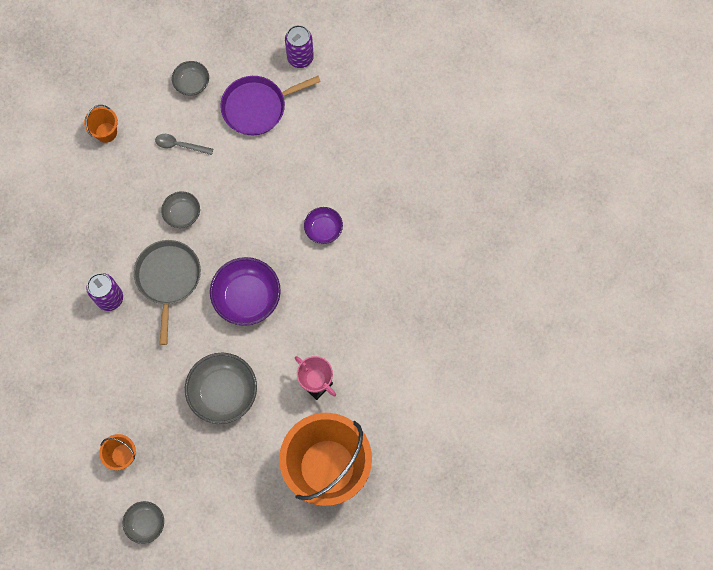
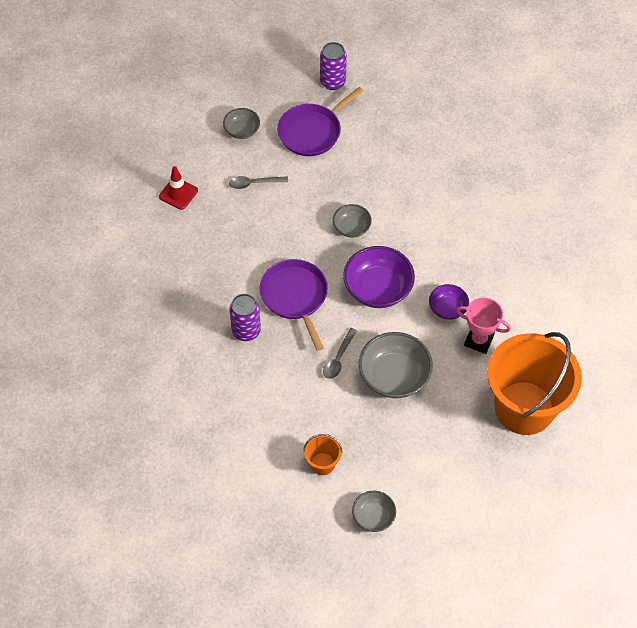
camera: 20 degrees left, 15 degrees down
orange bucket [84,105,118,143] -> red traffic cone [159,166,198,210]
grey pan [134,240,201,345] -> purple pan [259,259,328,351]
grey bowl [161,191,200,228] -> grey bowl moved to [333,204,372,238]
purple bowl [304,207,343,244] -> purple bowl moved to [429,284,469,320]
none -> grey spoon [323,328,357,379]

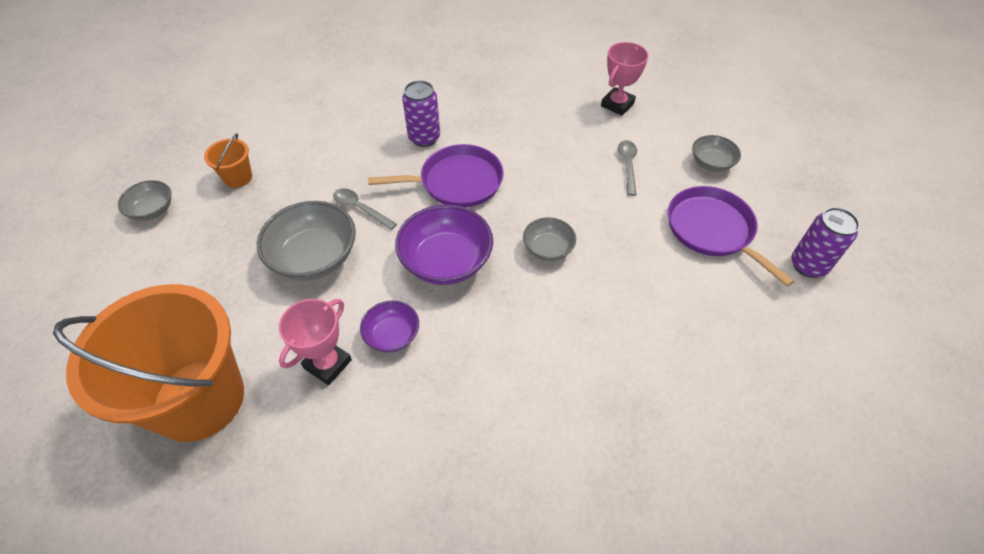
camera: 100 degrees right, 5 degrees down
red traffic cone [159,166,198,210] -> pink trophy [601,42,649,116]

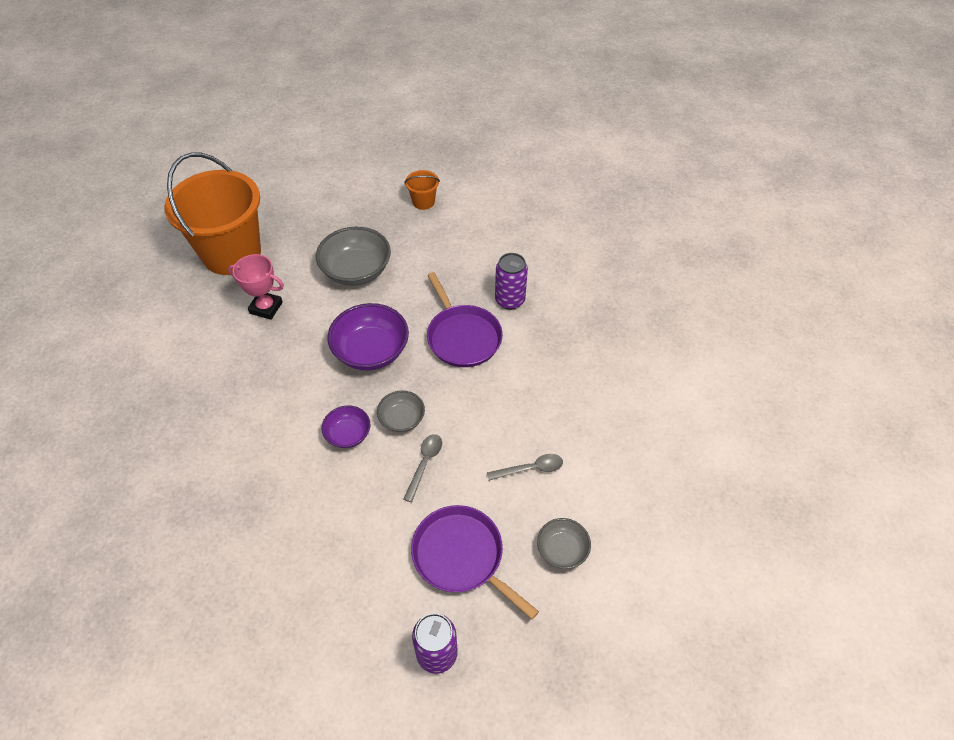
camera: 75 degrees right, 0 degrees up
grey bowl [118,180,171,221] -> none
grey spoon [333,188,397,230] -> grey spoon moved to [403,434,442,502]
purple bowl [360,300,419,353] -> purple bowl moved to [322,405,370,448]
pink trophy [601,42,649,116] -> none
purple pan [668,186,794,287] -> purple pan turned 90 degrees counterclockwise [411,505,539,619]

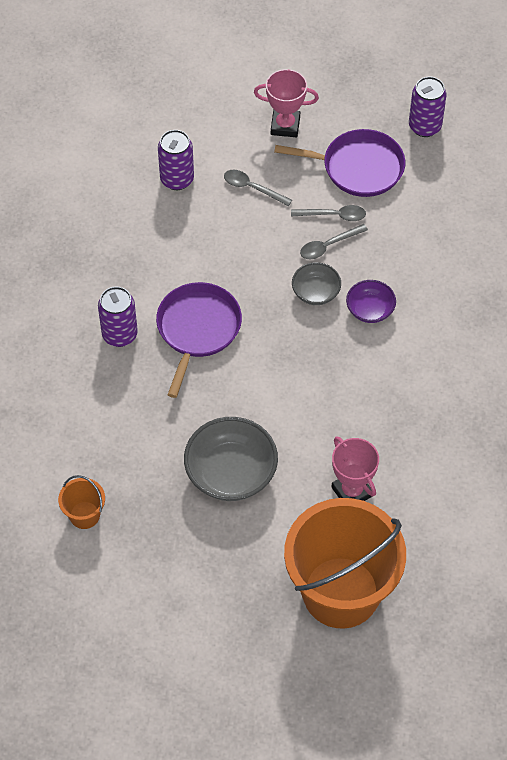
camera: 140 degrees left, 5 degrees up
purple bowl [327,303,409,371] -> none
purple pan [411,505,539,619] -> purple pan turned 75 degrees counterclockwise [274,129,405,197]
grey bowl [537,518,591,569] -> pink trophy [254,69,319,137]
none -> purple can [158,130,194,190]
none -> grey spoon [291,205,366,221]

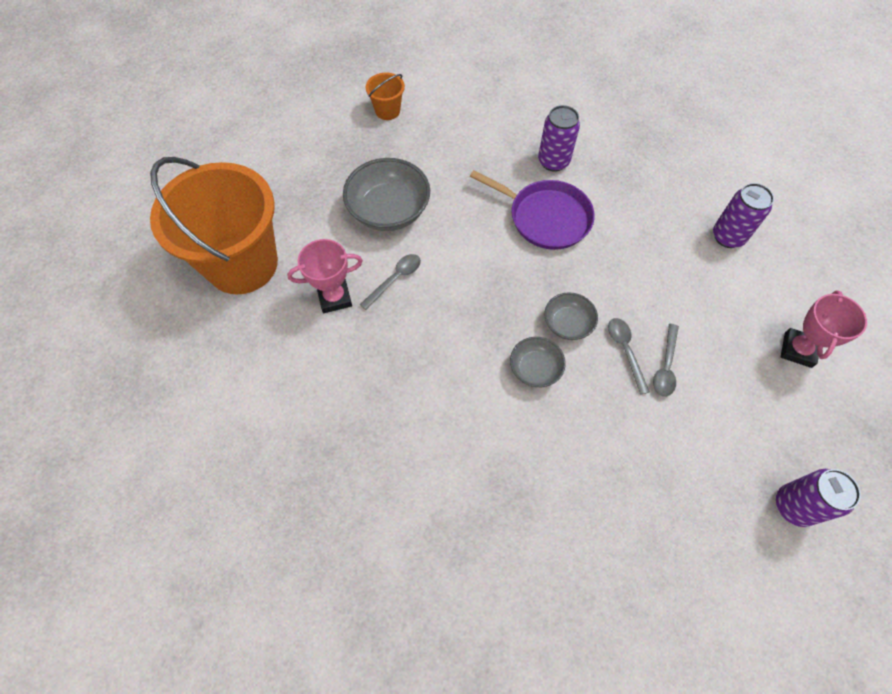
camera: 105 degrees right, 5 degrees up
grey spoon [224,170,292,206] -> grey spoon moved to [360,254,421,310]
purple pan [274,129,405,197] -> none
purple bowl [346,280,396,323] -> grey bowl [510,337,566,387]

